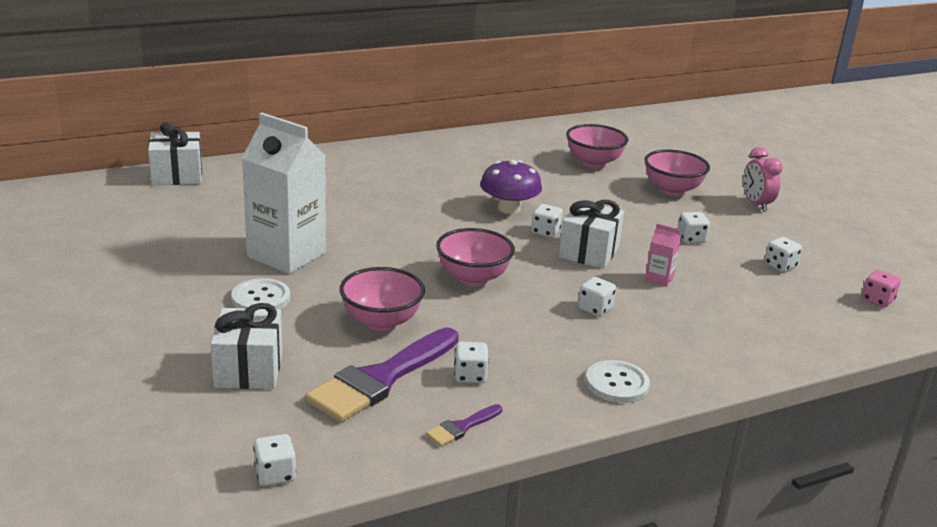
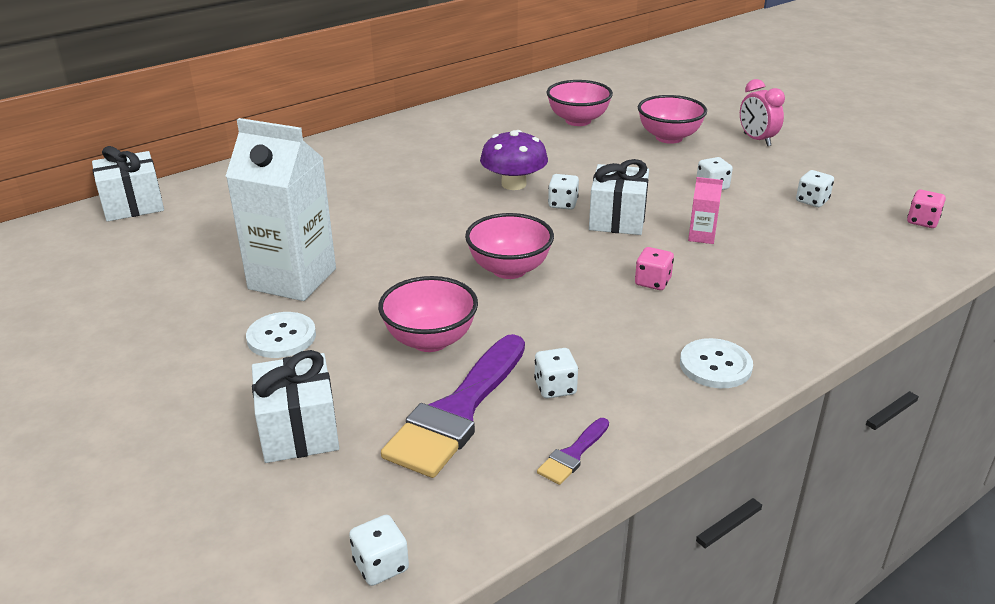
camera: 10 degrees left, 5 degrees up
white dice [578,277,616,317] -> pink dice [635,247,674,290]

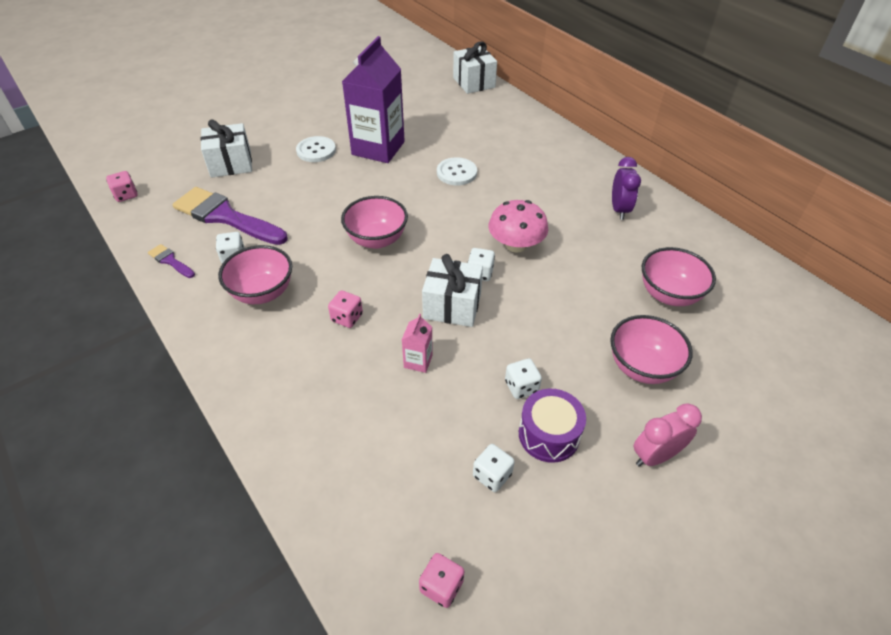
camera: 90 degrees right, 15 degrees up
white carton [225,118,336,301] -> purple carton [342,36,405,163]
white dice [349,515,409,586] -> pink dice [106,171,138,202]
pink bowl [378,276,478,352] -> pink bowl moved to [218,245,292,304]
purple mushroom [480,130,548,190] -> pink mushroom [489,200,548,253]
white button [680,338,753,388] -> white button moved to [437,157,477,185]
none -> purple drum [519,389,586,463]
none -> purple clock [612,157,641,220]

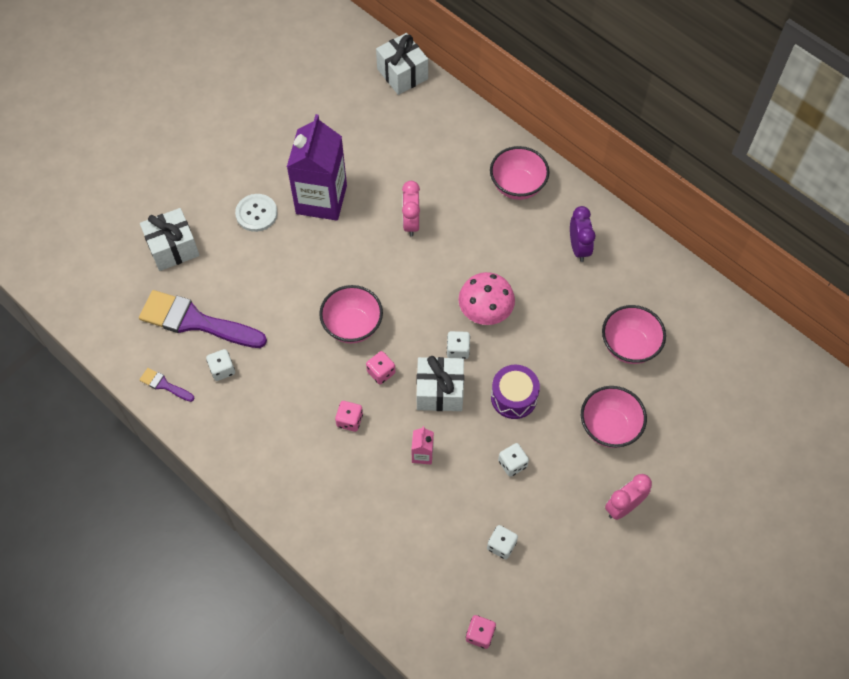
camera: 10 degrees left, 15 degrees up
pink dice [106,171,138,202] -> pink dice moved to [366,351,395,385]
pink bowl [218,245,292,304] -> pink bowl moved to [490,146,549,200]
white button [437,157,477,185] -> pink clock [402,181,420,237]
purple drum [519,389,586,463] -> purple drum moved to [491,365,540,419]

